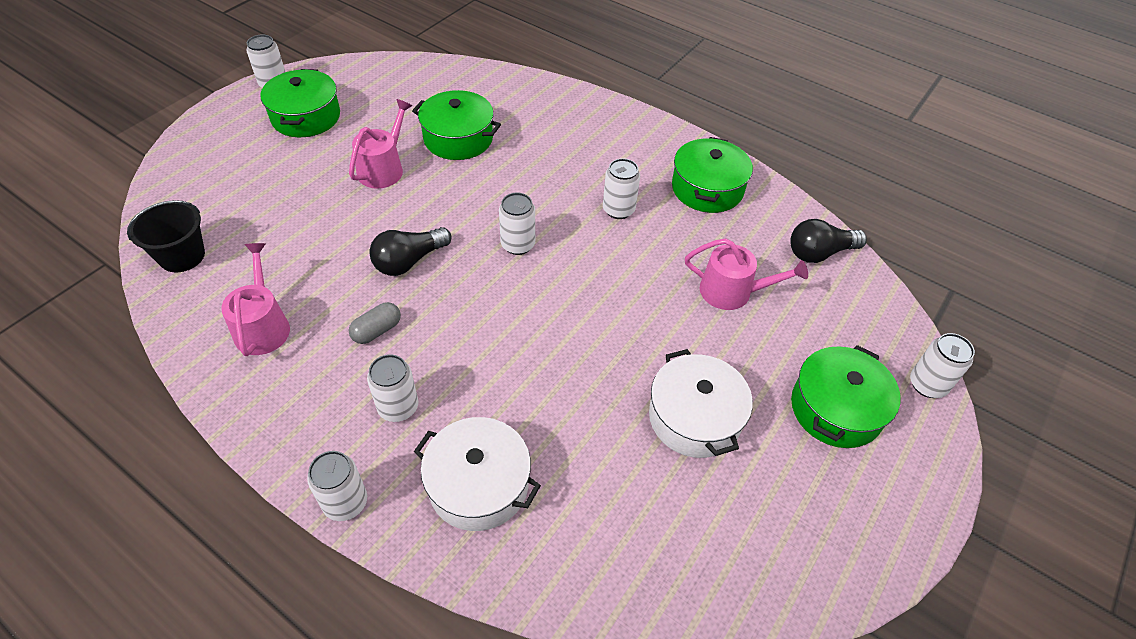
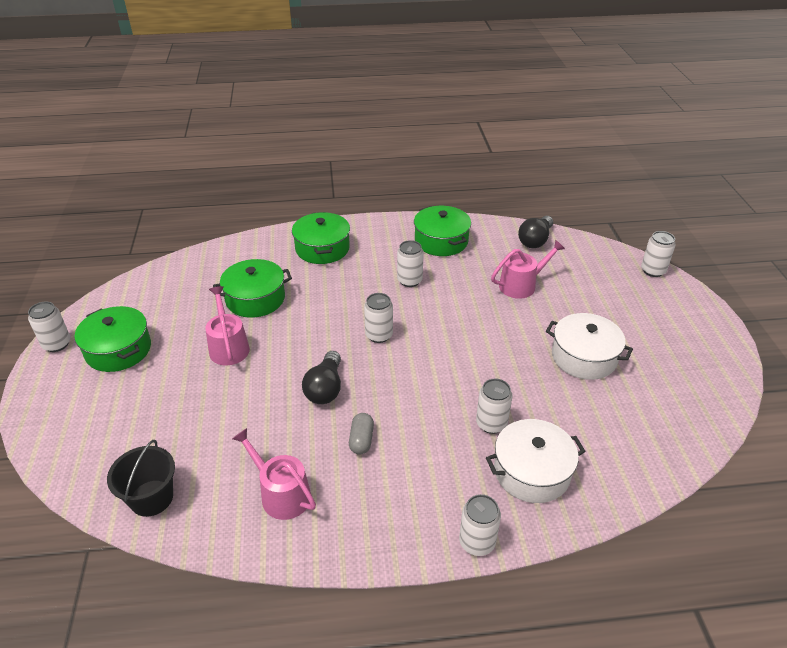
camera: 40 degrees left, 10 degrees down
white can [367,354,418,422] -> white can moved to [476,378,512,434]
green pot [791,345,901,448] -> green pot moved to [292,212,350,264]

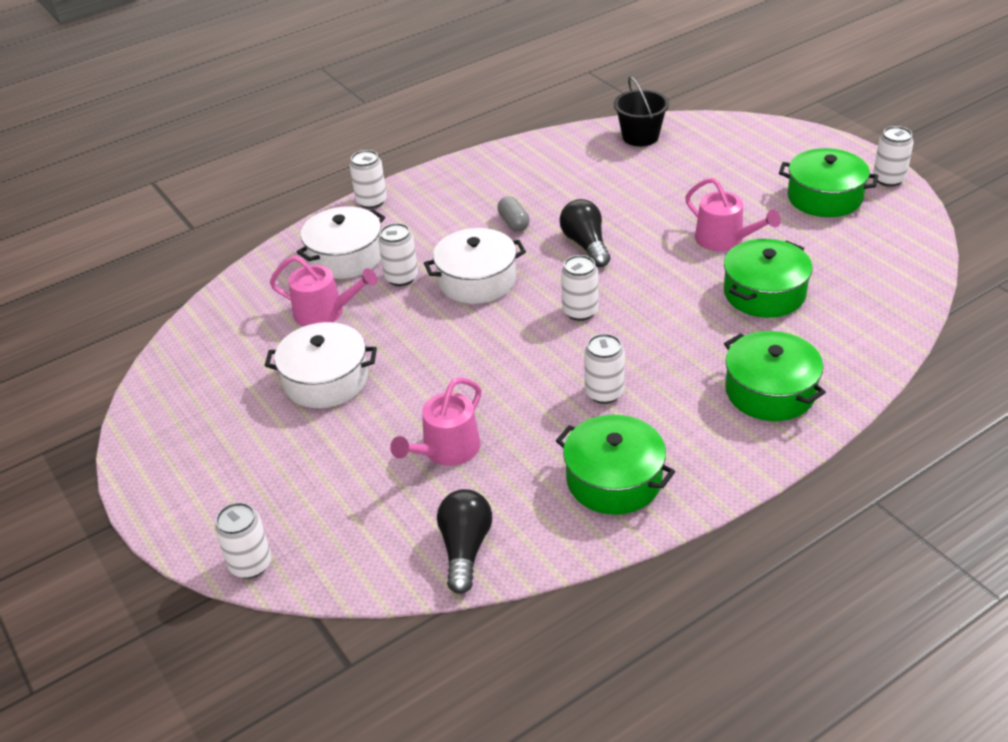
camera: 155 degrees right, 0 degrees up
pink watering can [232,428,316,520] -> pink watering can moved to [270,256,378,326]
none -> white pot [424,228,526,304]

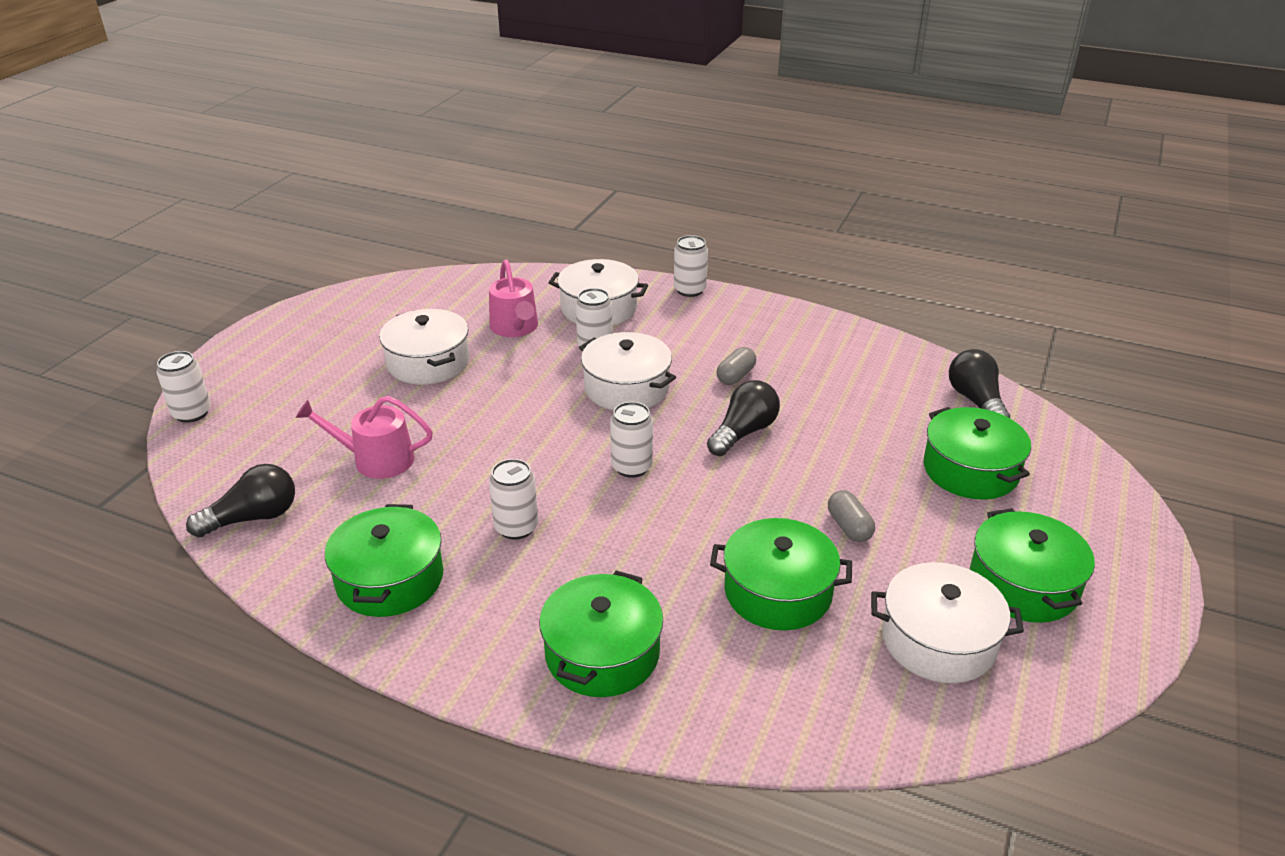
camera: 55 degrees right, 5 degrees down
black bucket [614,76,669,146] -> black light bulb [949,349,1010,418]
pink watering can [685,178,781,251] -> grey capsule [828,490,875,542]
white can [873,126,914,187] -> none
none -> white pot [871,562,1024,683]
none -> green pot [924,407,1031,499]

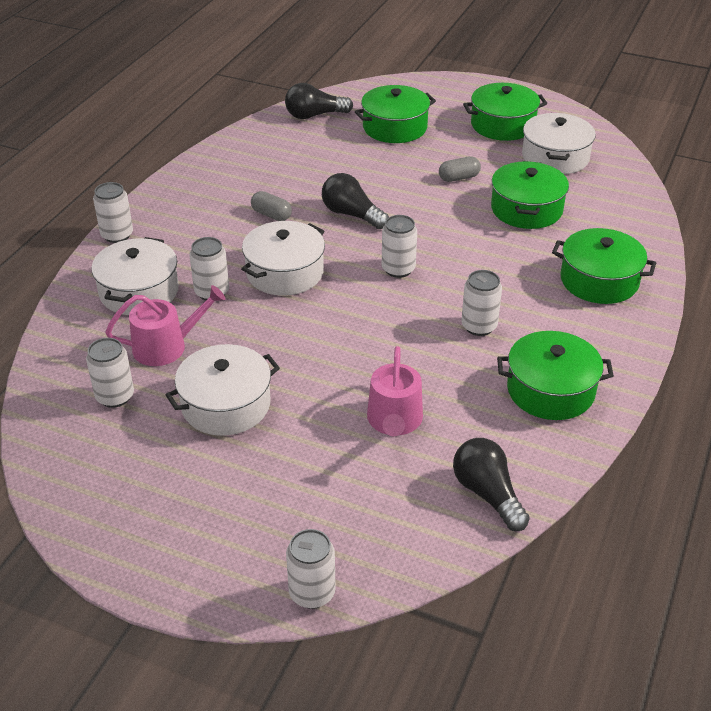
camera: 90 degrees left, 5 degrees up
none -> white can [86,338,134,408]

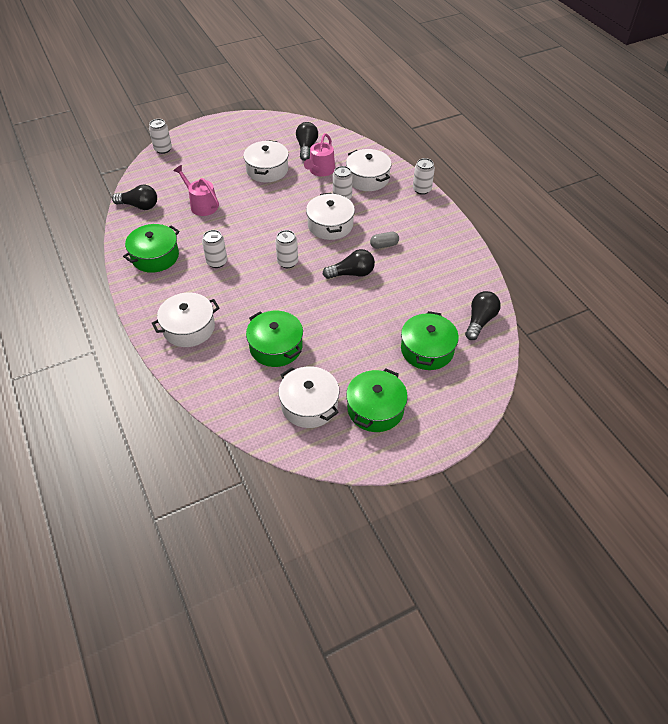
camera: 130 degrees right, 10 degrees up
white can [86,338,134,408] -> black light bulb [296,122,318,161]
grey capsule [439,156,481,182] -> none
green pot [552,228,656,304] -> white pot [152,293,220,347]

